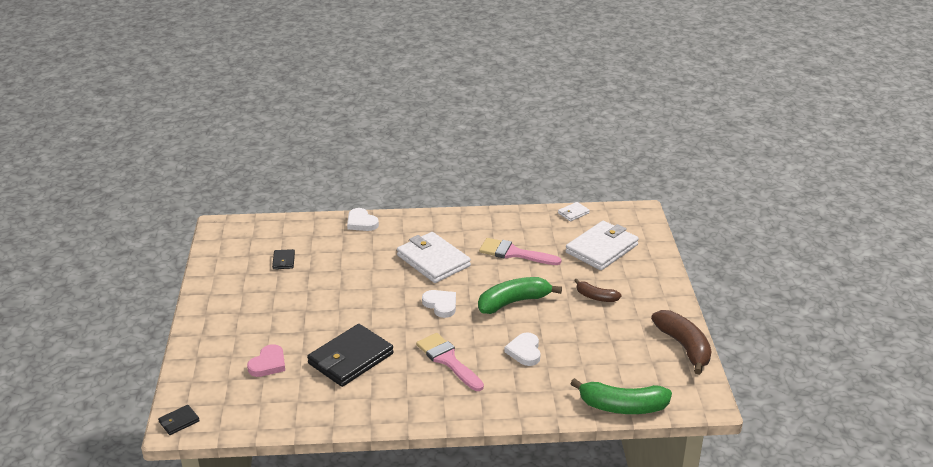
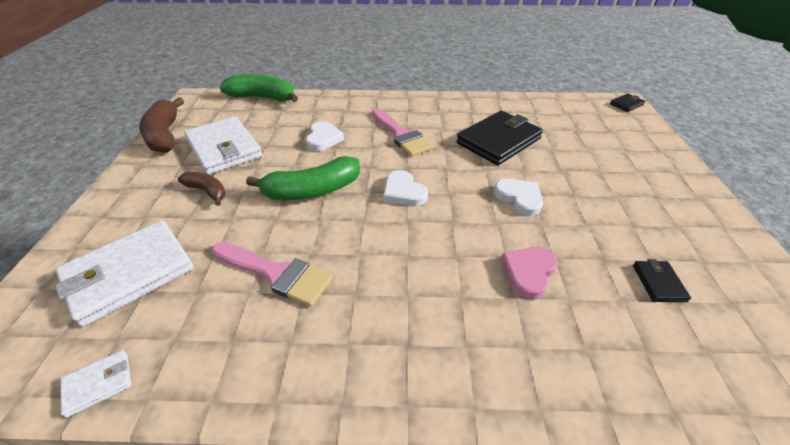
camera: 175 degrees left, 10 degrees up
pink heart [247,344,285,377] -> pink heart moved to [501,247,558,299]
white heart [347,208,379,231] -> white heart moved to [494,179,543,216]
white wallet [397,232,471,283] -> white wallet moved to [184,116,262,175]

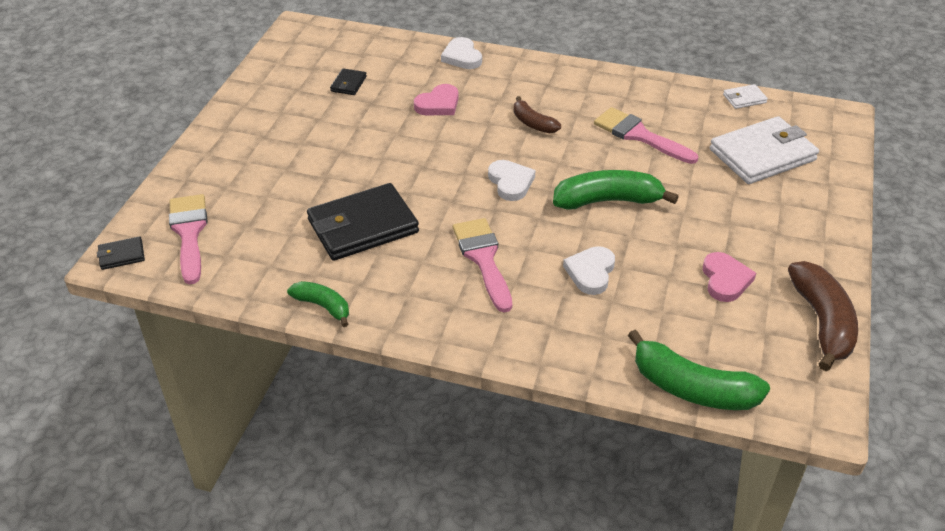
camera: 165 degrees left, 0 degrees up
brown banana [178,172,226,206] -> brown banana moved to [514,96,561,133]
white wallet [184,116,262,175] -> pink heart [703,252,756,302]
white heart [494,179,543,216] -> white heart moved to [441,37,482,69]
none -> pink brush [169,194,208,285]
none -> green banana [287,281,349,327]

